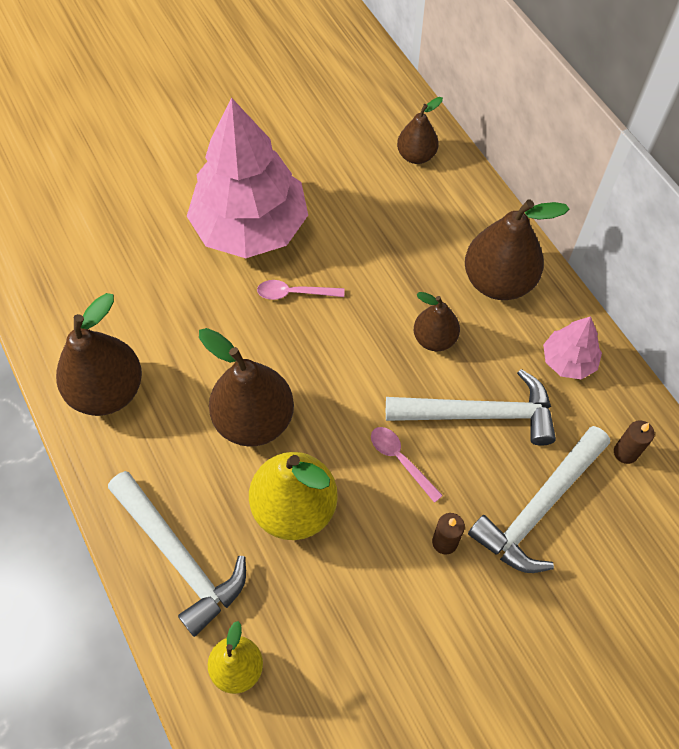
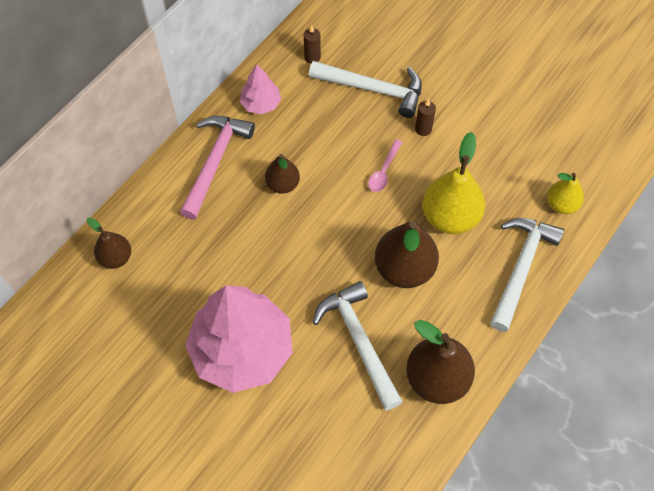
camera: 115 degrees left, 0 degrees up
pink spoon [257,280,344,300] -> none
white hammer [386,369,556,446] -> white hammer moved to [313,281,403,411]
brown pear [465,199,569,300] -> pink hammer [180,116,255,220]

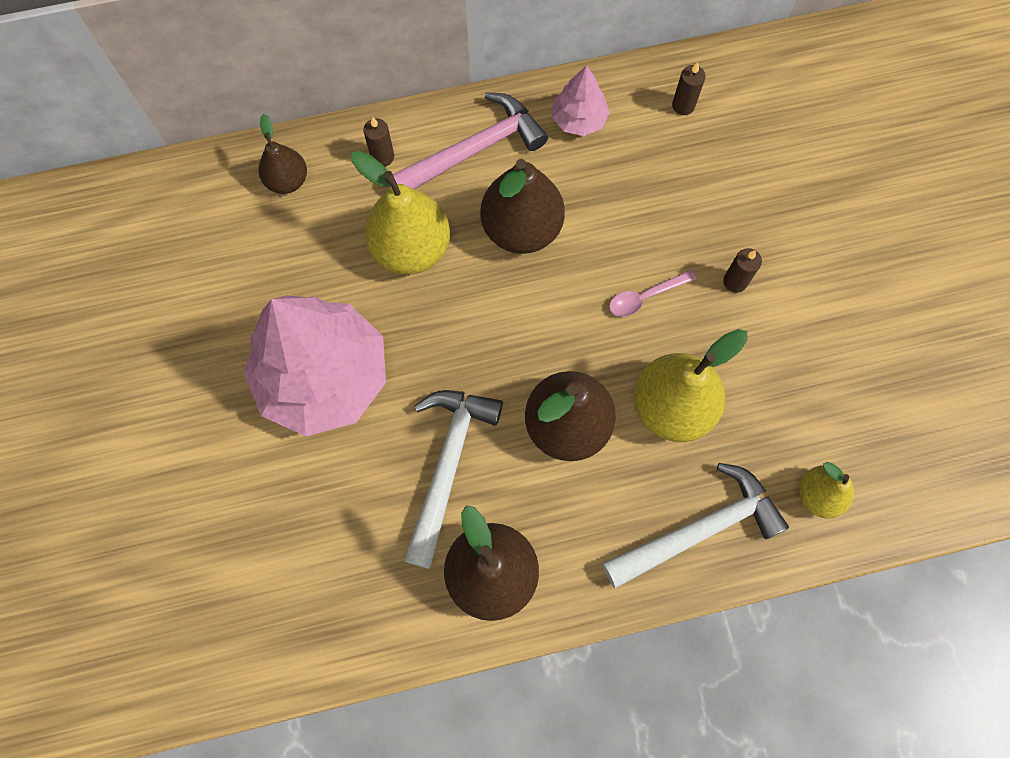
camera: 40 degrees right, 10 degrees up
brown pear [265,154,300,194] -> brown pear [480,159,565,254], size x1.72
white hammer [309,61,422,118] -> none
none -> yellow pear [351,151,450,275]
none -> brown candle [363,117,394,167]

